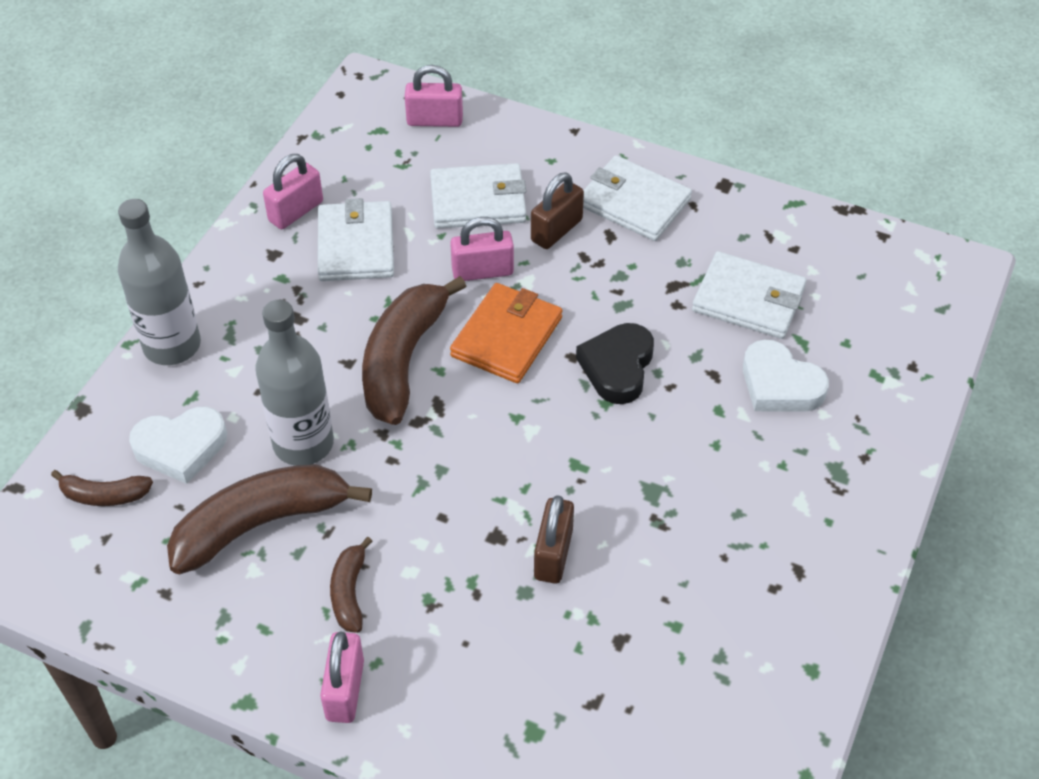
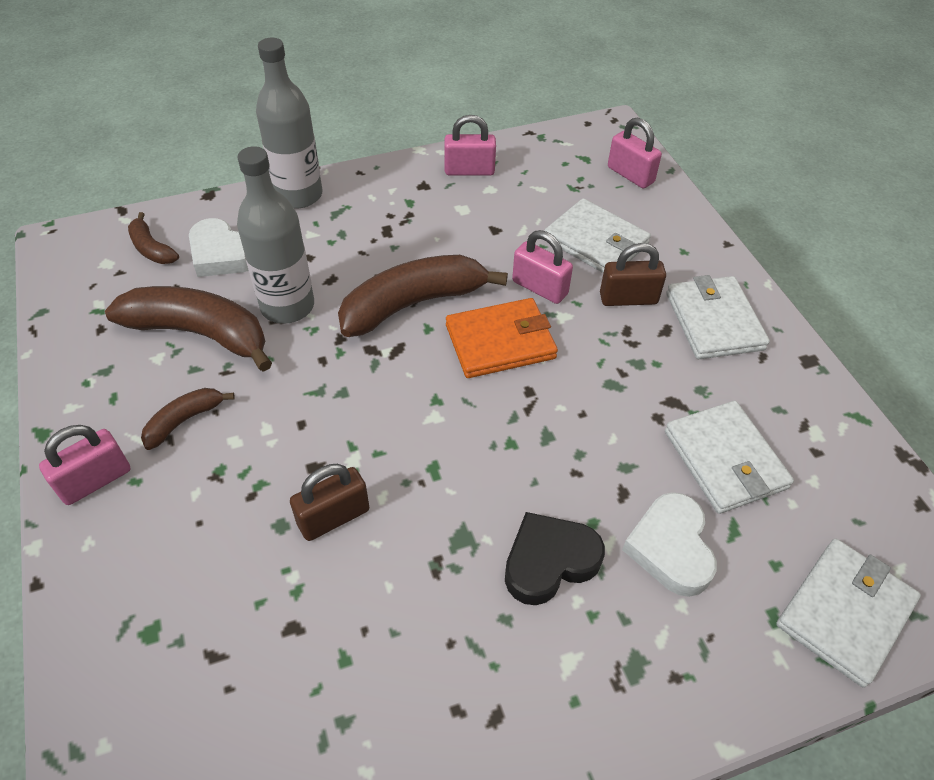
camera: 45 degrees right, 0 degrees up
white wallet [318,198,394,281] -> white wallet moved to [776,539,921,688]
black heart [576,323,654,404] -> black heart moved to [505,512,605,605]

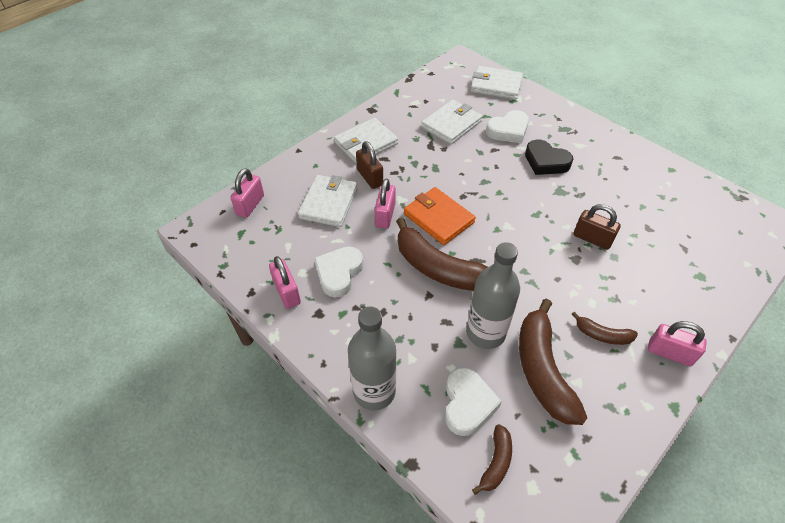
camera: 115 degrees left, 0 degrees up
none -> white heart [314,247,363,298]

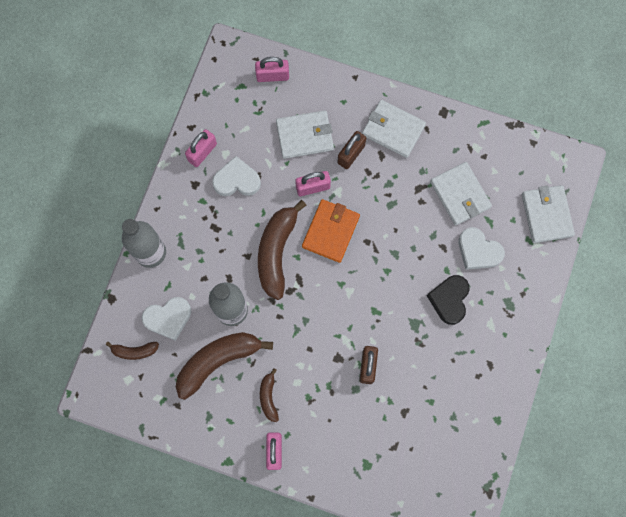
camera: 65 degrees right, 25 degrees up
white wallet [421,100,482,144] -> white wallet turned 45 degrees clockwise [430,162,492,226]

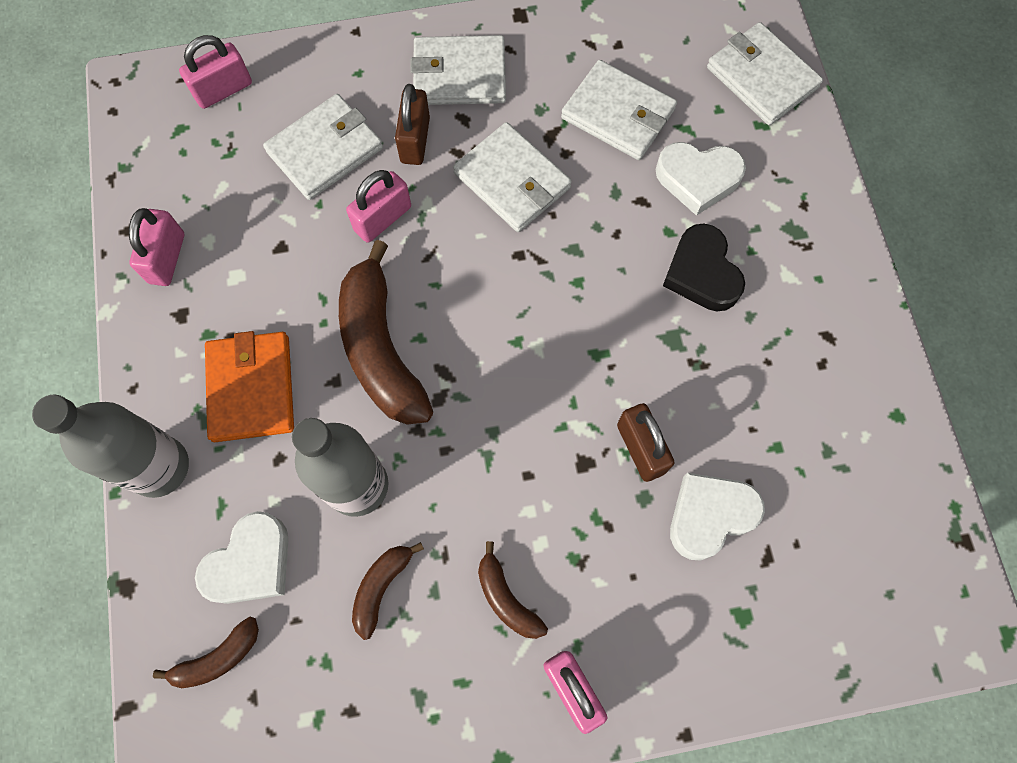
camera: 30 degrees left, 5 degrees down
brown banana [176,332,273,400] -> brown banana [352,542,424,640], size x0.50
white heart [212,156,261,196] -> white heart moved to [670,473,765,560]
orange wallet [302,199,360,263] -> orange wallet moved to [205,331,294,442]
none -> white wallet [453,122,572,232]

